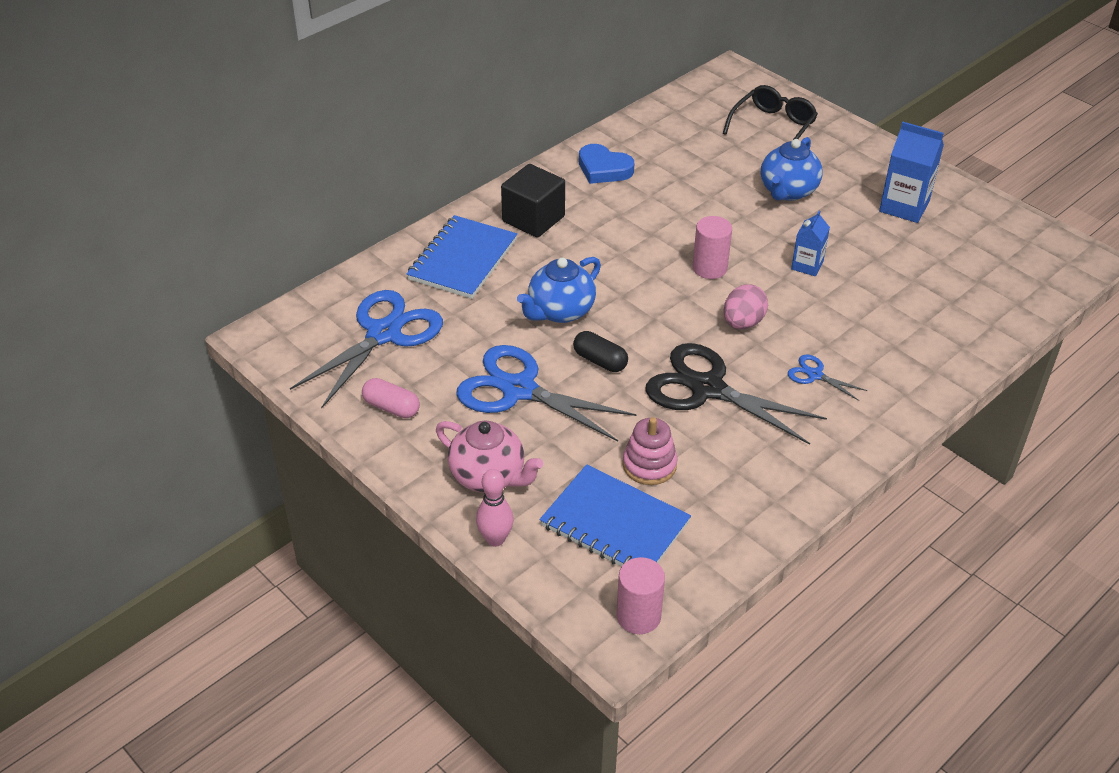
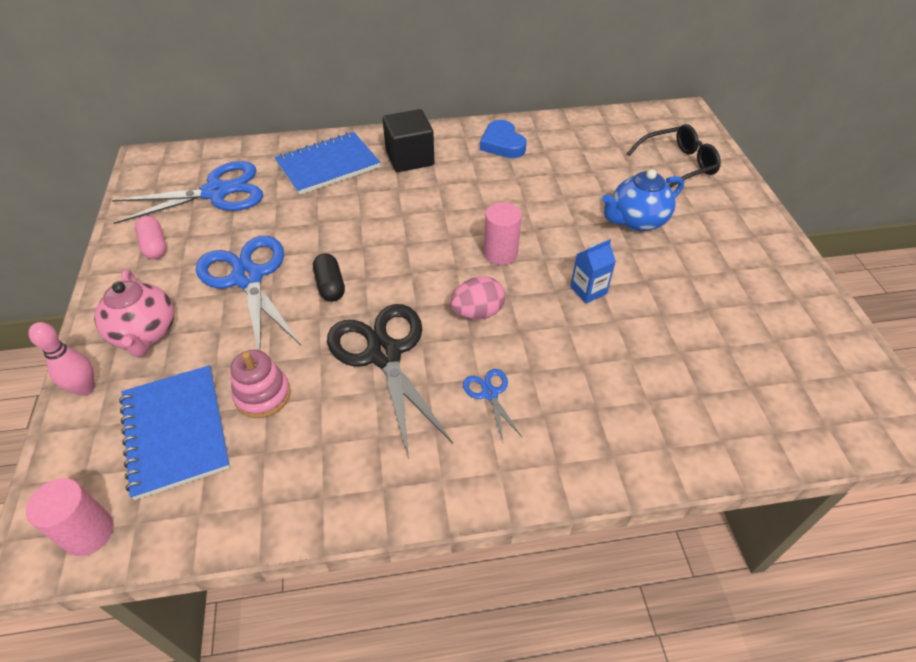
camera: 35 degrees right, 5 degrees up
blue teapot [517,257,601,323] -> none
blue carton [879,122,944,223] -> none

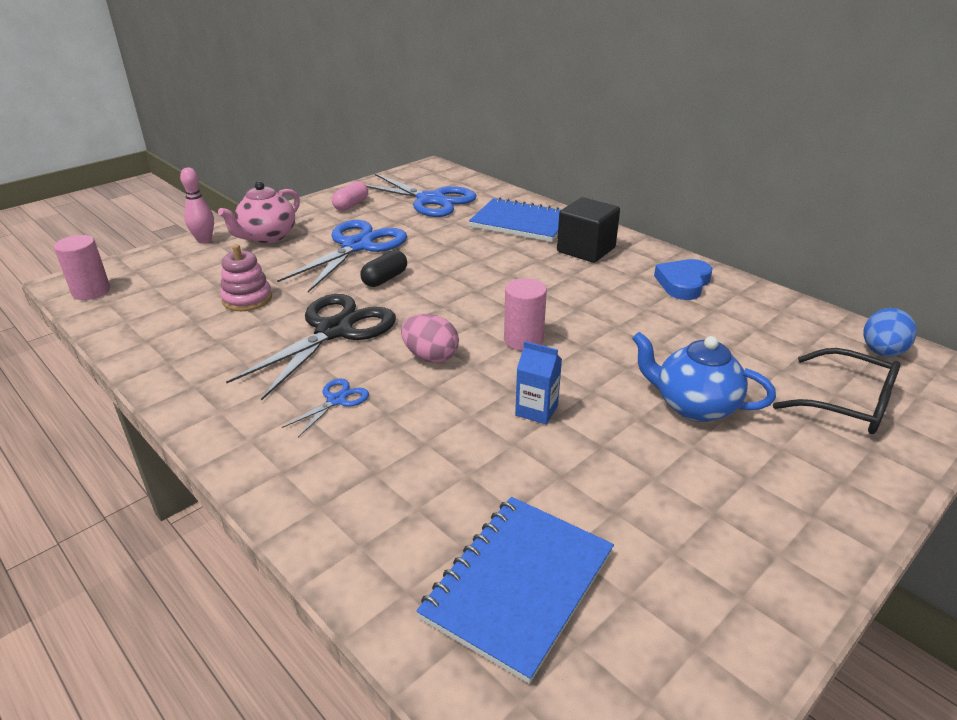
camera: 55 degrees right, 15 degrees down
blue notebook [119,365,230,500] -> blue notebook moved to [416,497,614,684]
none -> blue egg [864,308,917,357]

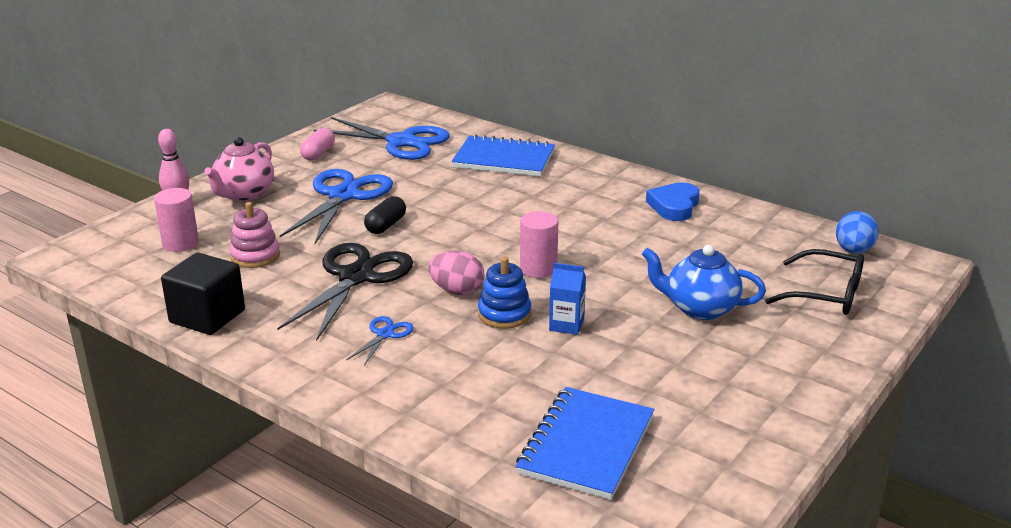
camera: 10 degrees left, 5 degrees down
pink cylinder [54,235,110,300] -> pink cylinder moved to [154,188,199,252]
black cube [557,197,620,263] -> black cube moved to [161,253,245,335]
none -> blue stacking toy [478,257,531,329]

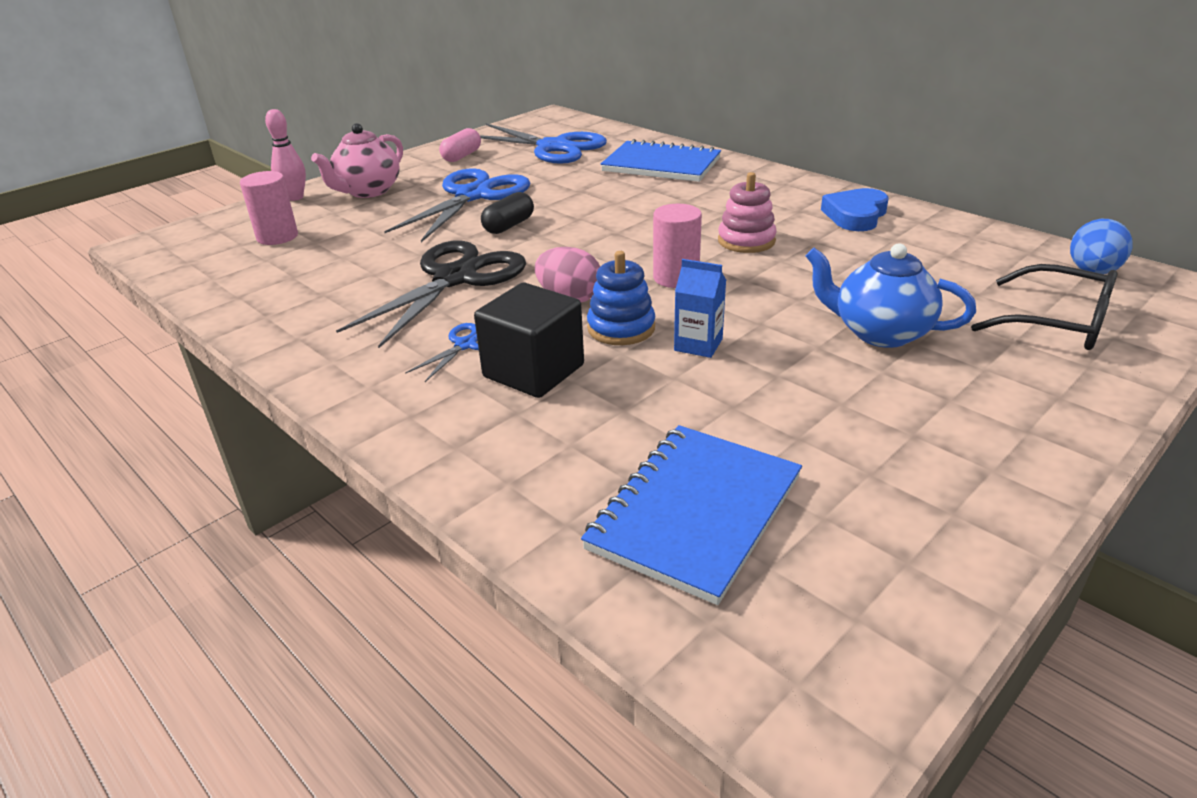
camera: 10 degrees right, 5 degrees up
black cube [161,253,245,335] -> black cube moved to [474,283,584,398]
pink stacking toy [229,202,280,268] -> pink stacking toy moved to [718,172,777,253]

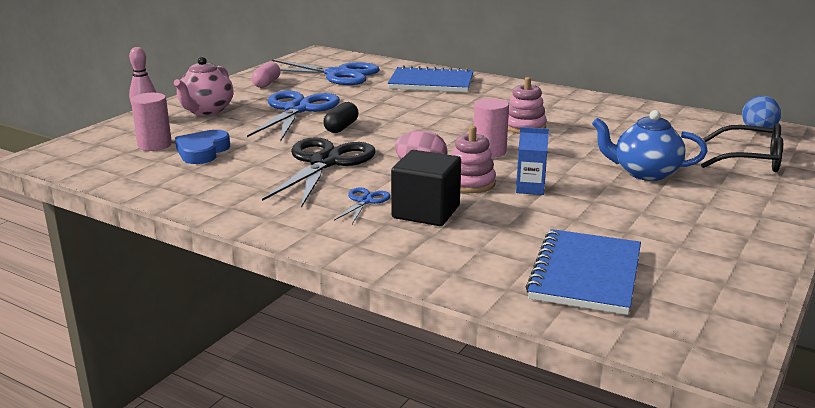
camera: 15 degrees left, 10 degrees down
blue stacking toy [587,251,655,345] -> pink stacking toy [452,126,496,193]
blue heart [821,188,889,231] -> blue heart moved to [175,130,230,164]

